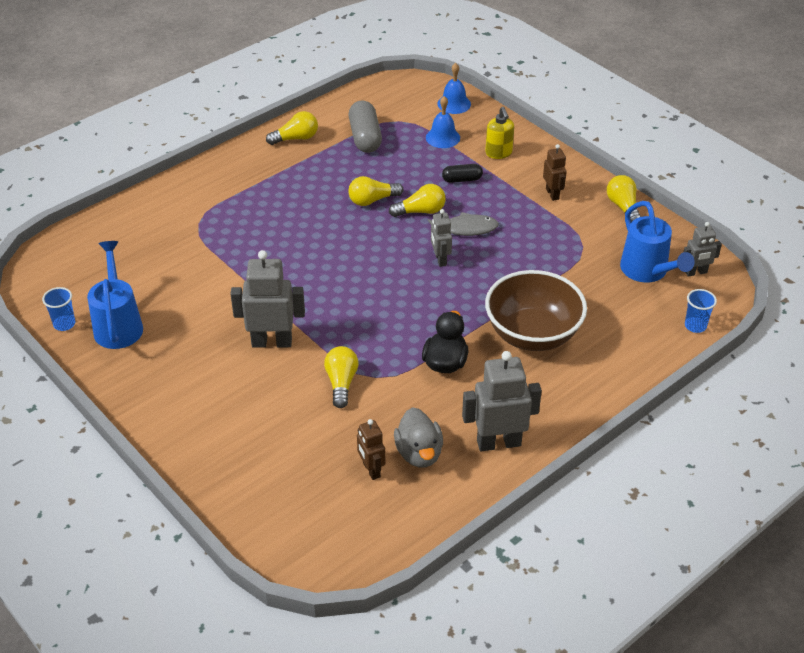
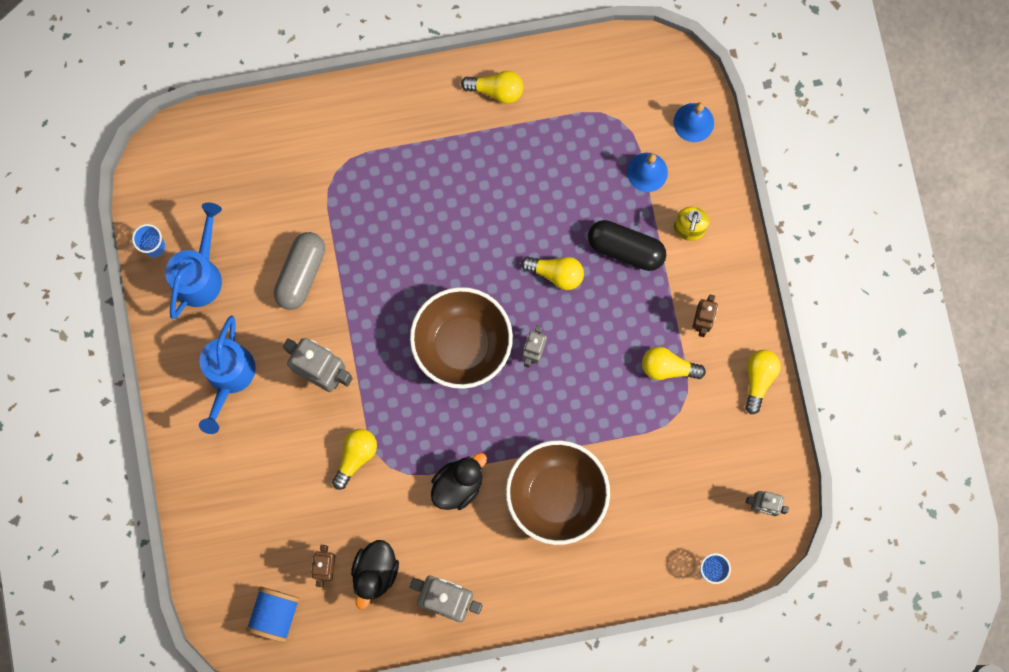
camera: 30 degrees right, 35 degrees up
yellow light bulb [348,176,403,206] -> yellow light bulb moved to [642,347,706,380]
grey capsule [349,101,382,153] -> grey capsule moved to [274,232,325,310]
grey duck [394,407,443,467] -> black duck [351,540,399,609]
grey fish [428,212,499,236] -> none
black capsule [442,164,483,183] -> black capsule [588,220,666,271], size x1.73
blue watering can [620,201,695,283] -> blue watering can moved to [199,315,256,434]
none -> blue spool [246,586,300,643]
none -> brown bowl [410,287,513,389]

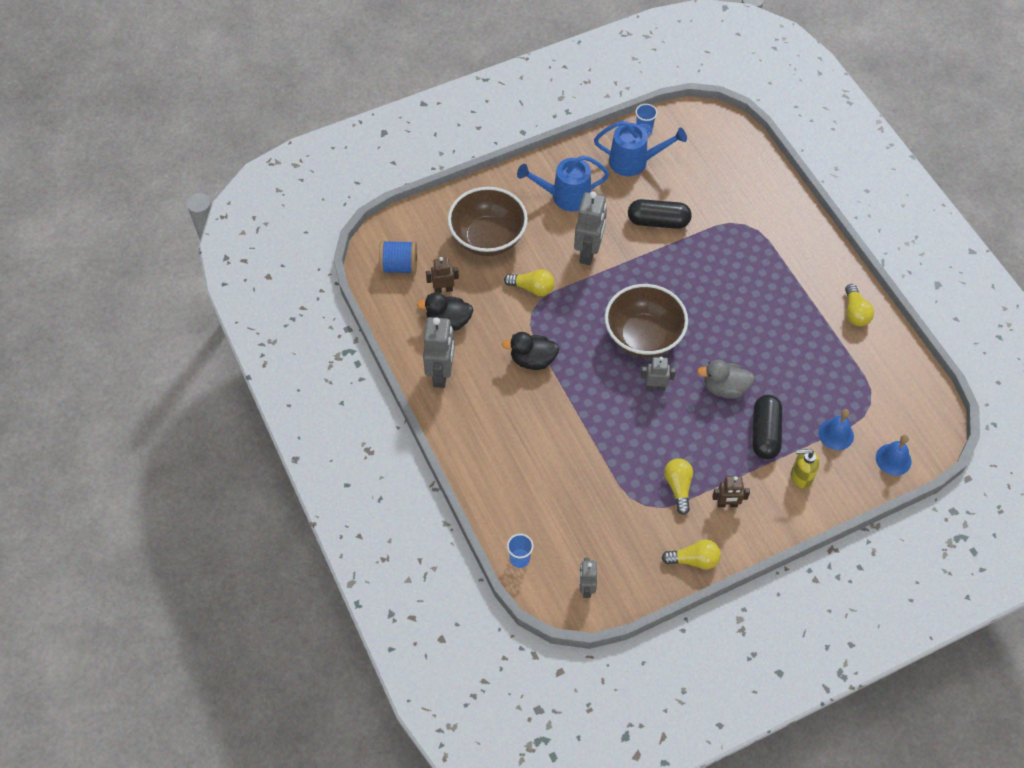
camera: 75 degrees right, 20 degrees down
grey capsule [274,232,325,310] -> black capsule [628,199,692,229]
black duck [431,453,487,510] -> black duck turned 150 degrees clockwise [502,332,559,370]
brown bowl [506,440,610,545] -> brown bowl moved to [448,187,528,256]
yellow light bulb [521,256,584,290] -> grey duck [697,360,755,399]

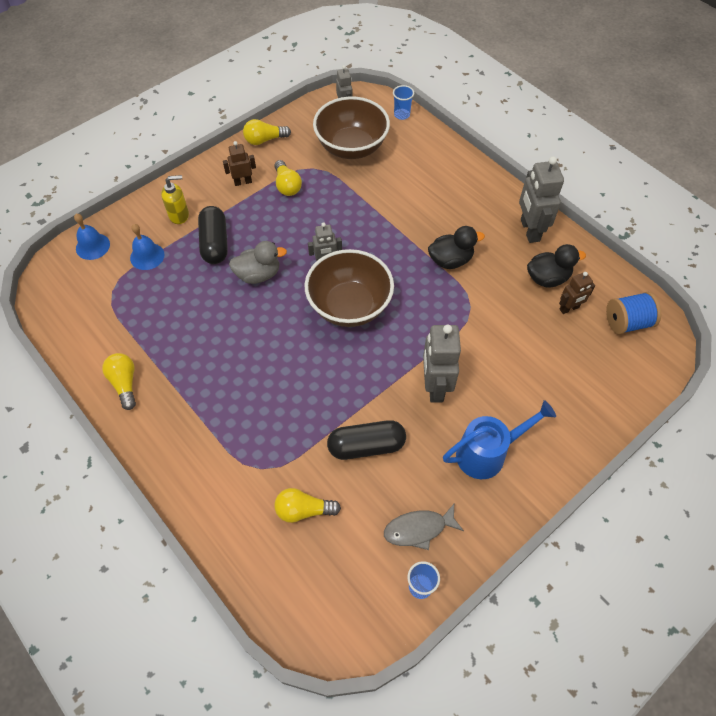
camera: 165 degrees right, 0 degrees up
brown bowl [448,187,528,256] -> brown bowl moved to [313,96,390,159]
yellow light bulb [504,269,555,296] -> yellow light bulb moved to [275,488,341,523]
blue watering can [594,120,687,176] -> grey fish [384,504,464,550]

